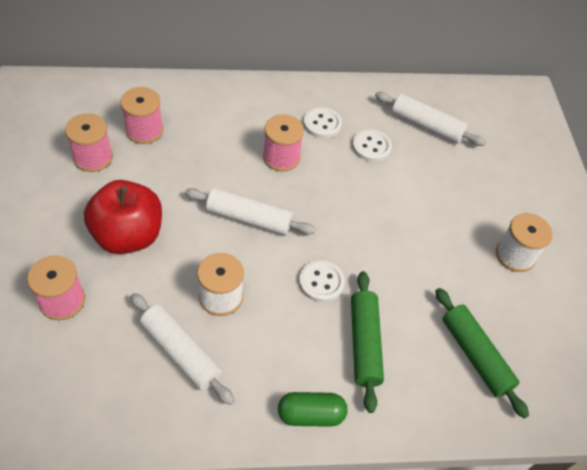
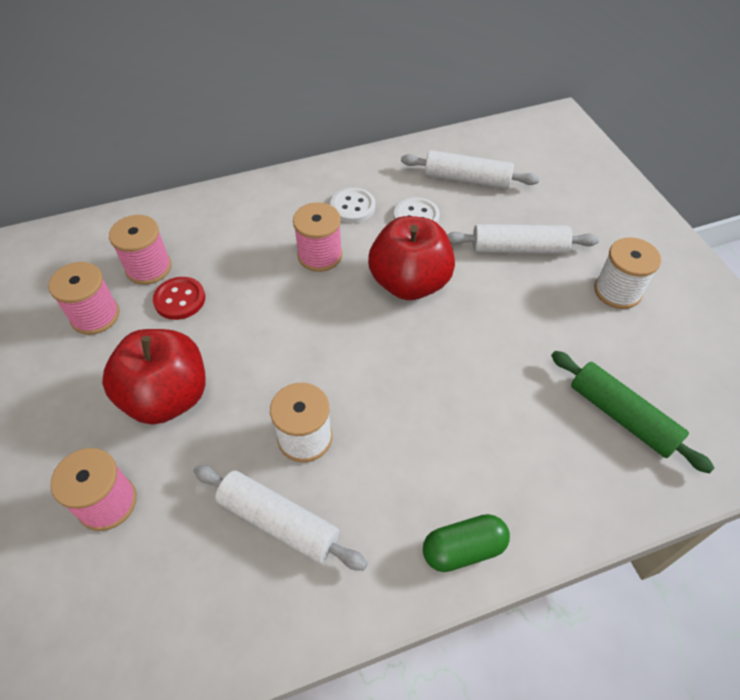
camera: 10 degrees left, 0 degrees up
white rolling pin [185,188,316,235] -> white rolling pin moved to [447,224,599,254]
white button [299,260,345,302] -> none
green rolling pin [351,271,384,413] -> none
none -> red button [153,277,205,320]
none -> red apple [368,216,455,300]

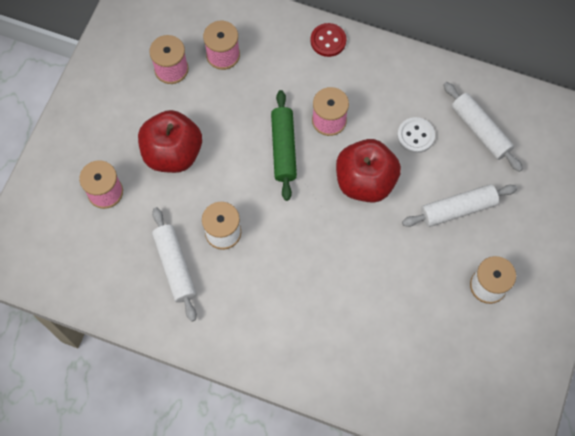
camera: 40 degrees right, 15 degrees up
red button [153,277,205,320] -> red button moved to [310,23,346,57]
white button [330,188,375,223] -> none
green capsule [423,514,510,572] -> none
white rolling pin [447,224,599,254] -> white rolling pin turned 60 degrees counterclockwise [402,184,517,227]
green rolling pin [551,351,714,474] -> green rolling pin moved to [271,90,297,201]

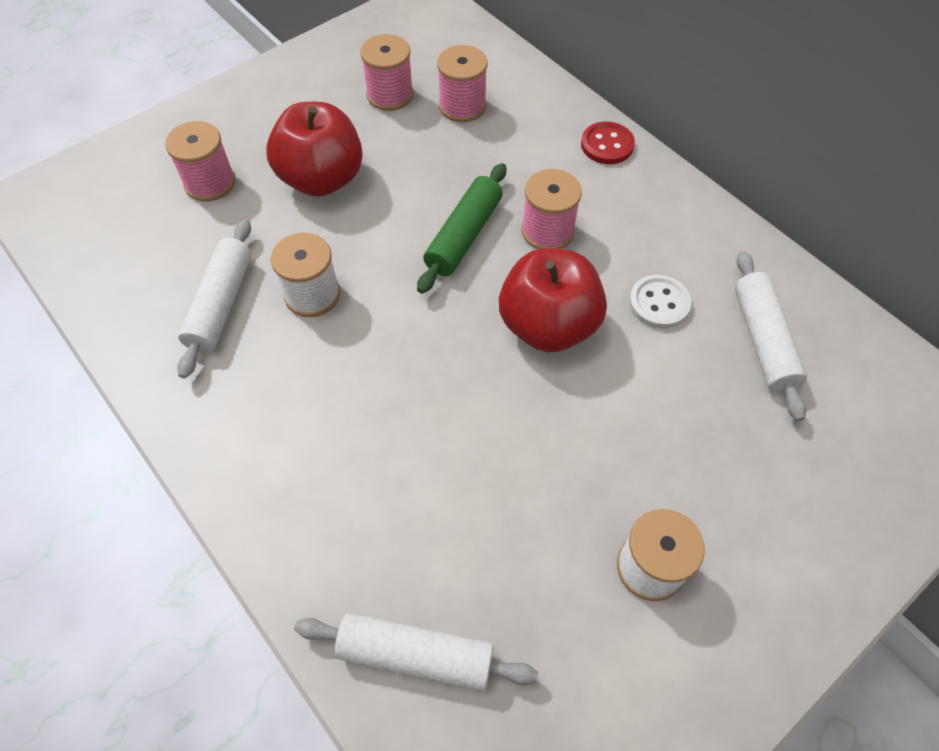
camera: 30 degrees right, 10 degrees down
white rolling pin [402,184,517,227] -> white rolling pin moved to [294,613,538,691]

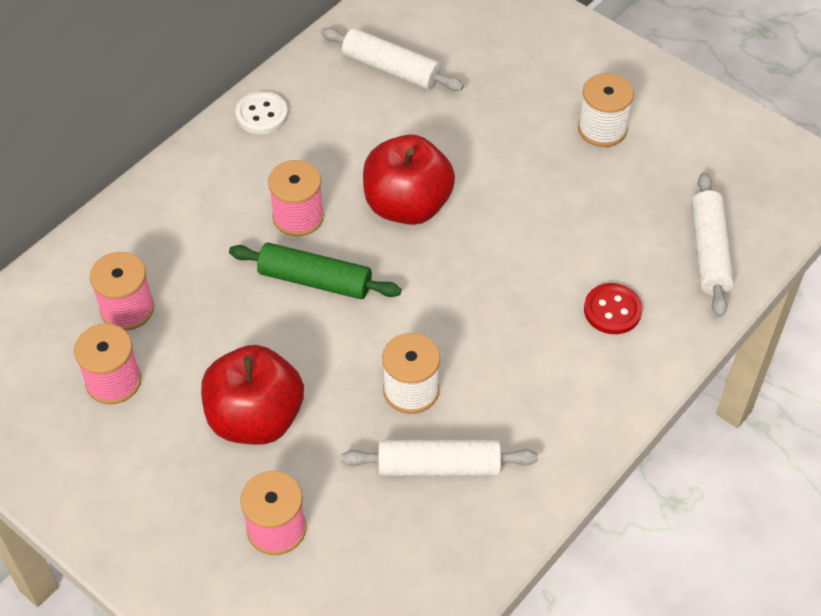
camera: 100 degrees left, 5 degrees down
red button [581,122,635,164] -> red button moved to [584,283,642,334]
white button [629,275,691,329] -> white button moved to [235,91,288,134]
white rolling pin [735,251,807,421] -> white rolling pin turned 45 degrees clockwise [321,27,464,91]

